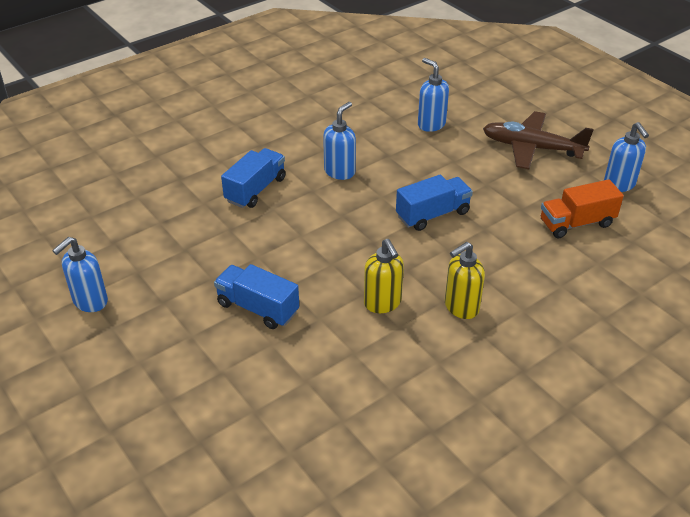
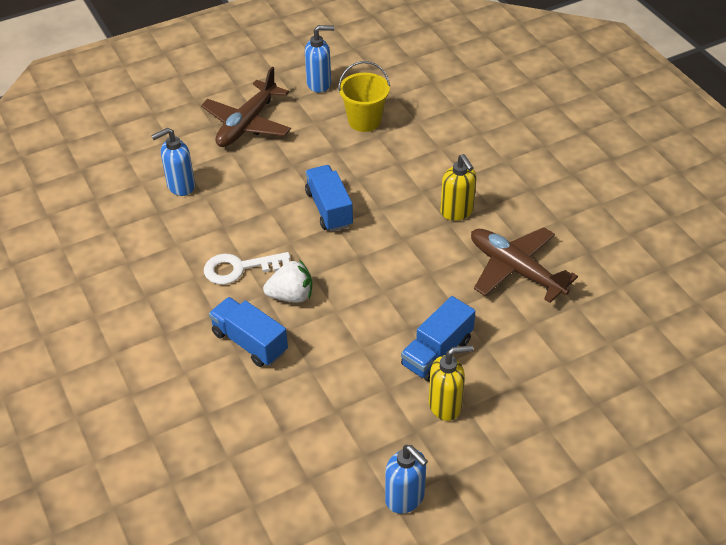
camera: 80 degrees left, 5 degrees up
blue soap dispenser [323,102,356,180] -> white key [204,252,290,285]
yellow soap dispenser [364,239,404,313] -> yellow soap dispenser moved to [429,345,474,421]
orange truck [541,179,624,238] -> yellow bucket [338,61,390,132]
none -> white strawberry [263,260,312,303]
none -> brown plane [471,228,578,303]

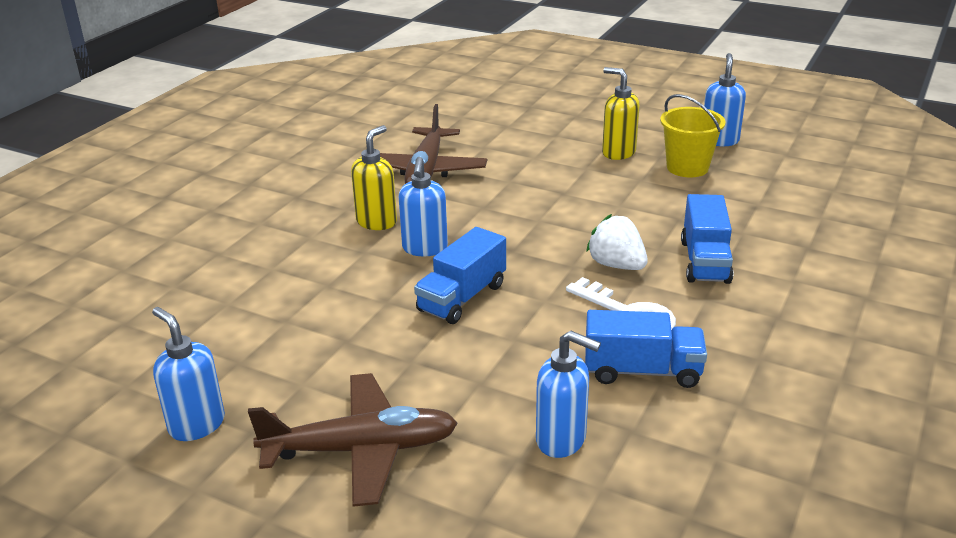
camera: 125 degrees left, 15 degrees down
yellow bucket [338,61,390,132] -> yellow bucket moved to [660,94,726,177]
blue truck [401,296,475,381] -> blue truck moved to [585,310,707,388]
none -> blue soap dispenser [399,157,448,256]

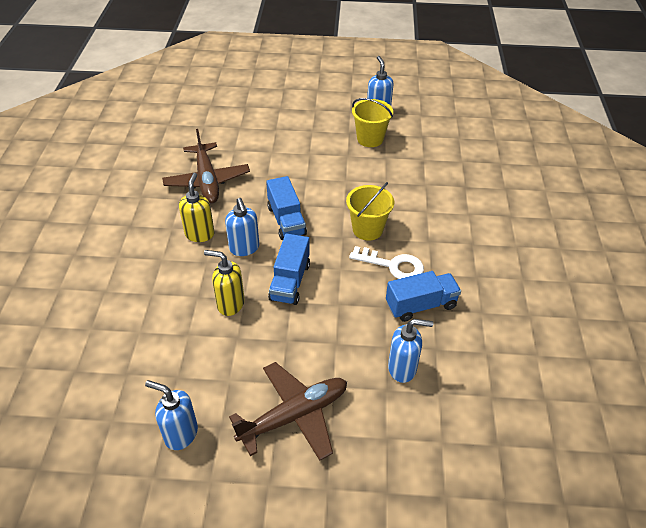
camera: 25 degrees left, 15 degrees up
white strawberry [586,214,648,270] -> yellow bucket [346,182,394,241]
yellow soap dispenser [602,67,640,160] -> yellow soap dispenser moved to [204,250,245,316]
blue truck [681,194,733,284] -> blue truck moved to [266,176,307,240]

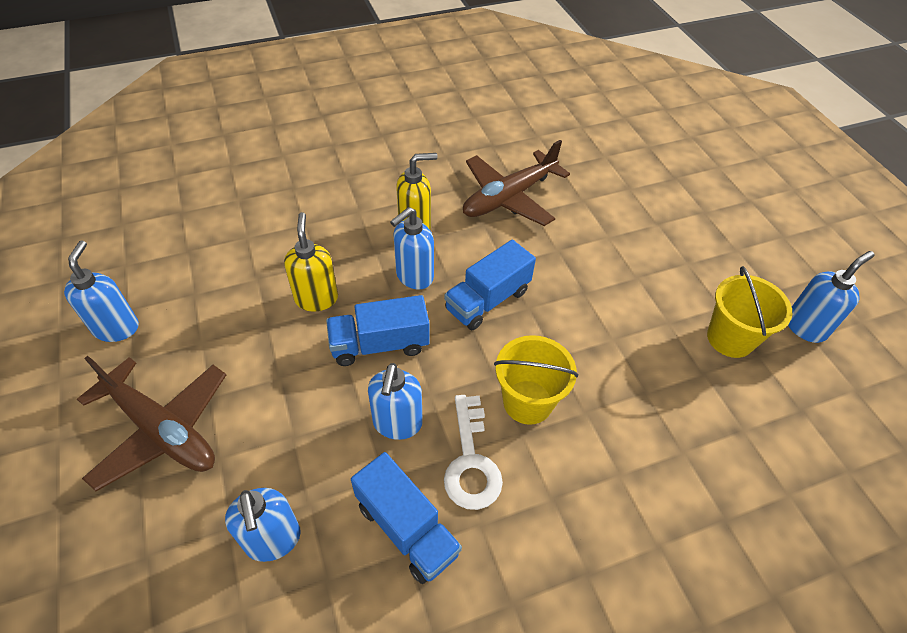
camera: 65 degrees right, 5 degrees up
none -> blue soap dispenser [368,363,423,440]

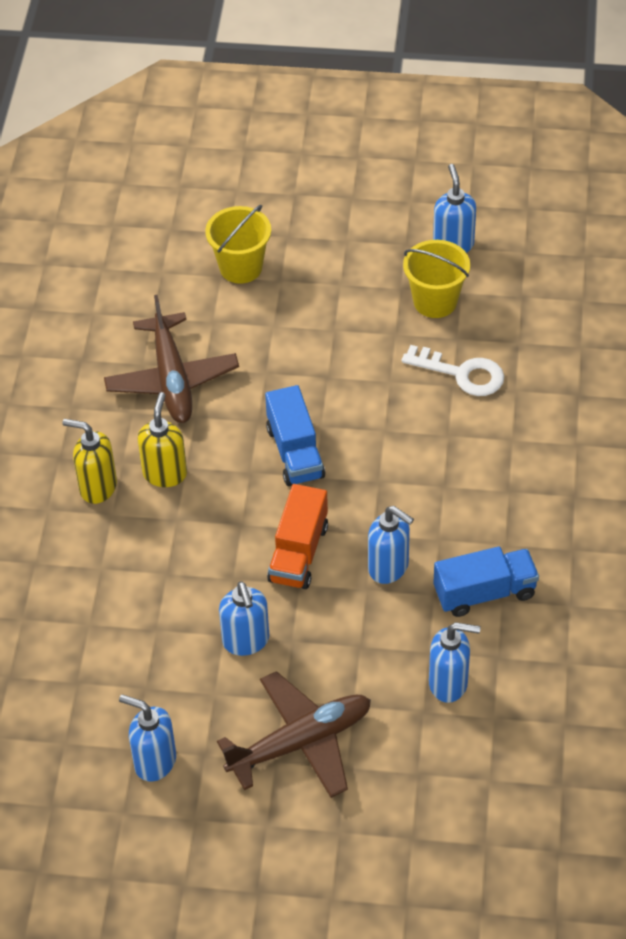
camera: 60 degrees left, 0 degrees up
yellow soap dispenser [284,212,338,311] -> yellow soap dispenser moved to [63,419,117,504]
blue truck [326,295,430,366] -> orange truck [267,484,328,589]
blue soap dispenser [390,207,434,289] -> blue soap dispenser moved to [219,581,269,656]
white key [444,395,503,510] -> white key moved to [402,345,504,396]
yellow bucket [494,335,578,425] -> yellow bucket moved to [205,205,271,284]

